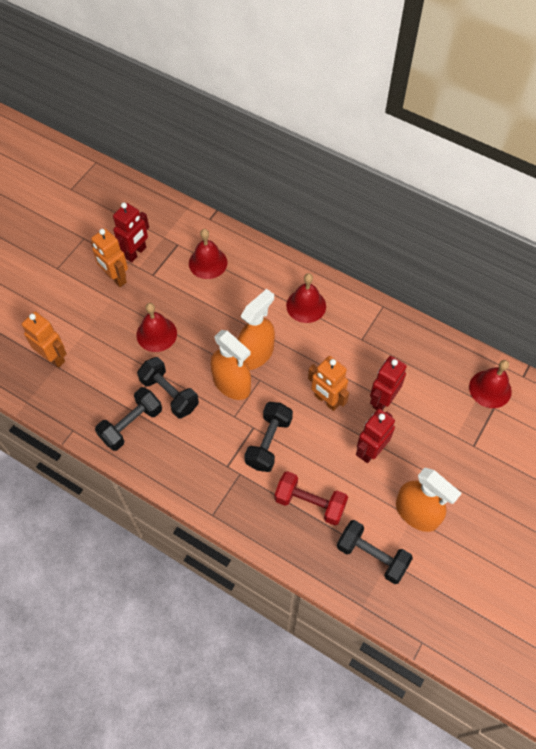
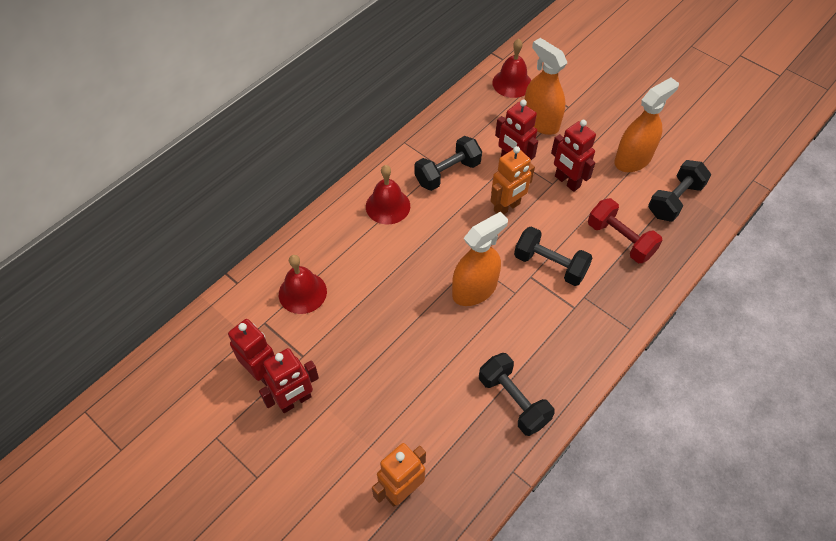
camera: 80 degrees left, 5 degrees down
orange robot [91,228,128,287] -> red robot [259,348,319,413]
red bell [136,303,177,352] -> none
black dumbbell [137,357,199,418] -> black dumbbell moved to [414,136,482,191]
orange spray bottle [238,289,275,370] -> orange spray bottle moved to [524,38,567,135]
red dumbbell [274,471,348,525] -> red dumbbell turned 75 degrees counterclockwise [588,198,662,263]

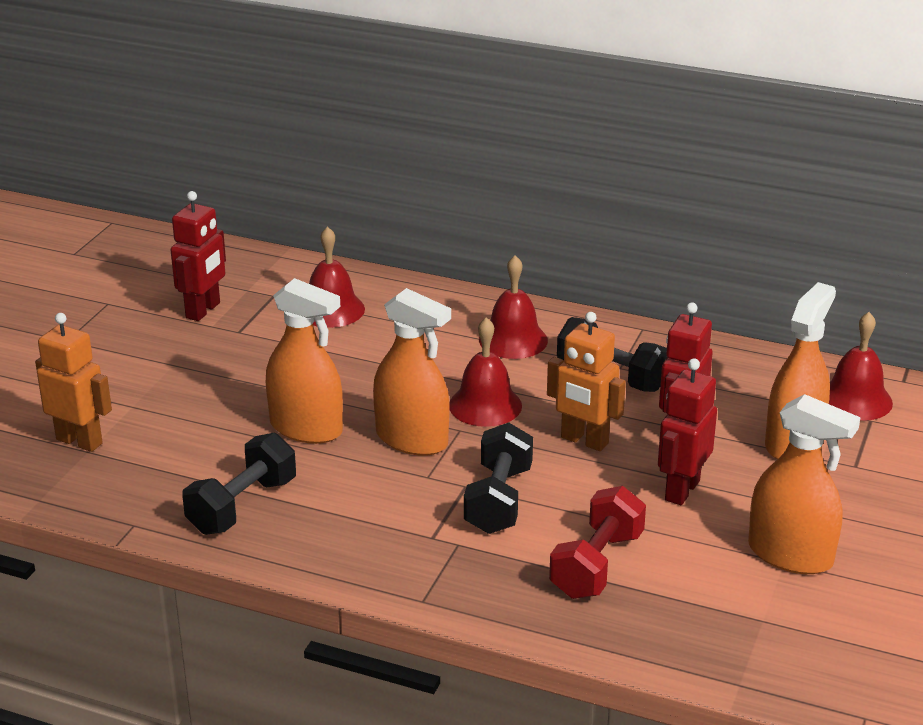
camera: 70 degrees right, 25 degrees down
red robot [259,348,319,413] -> none
black dumbbell [648,160,711,222] -> none
none -> orange spray bottle [266,278,343,444]
none -> red bell [449,317,522,427]

